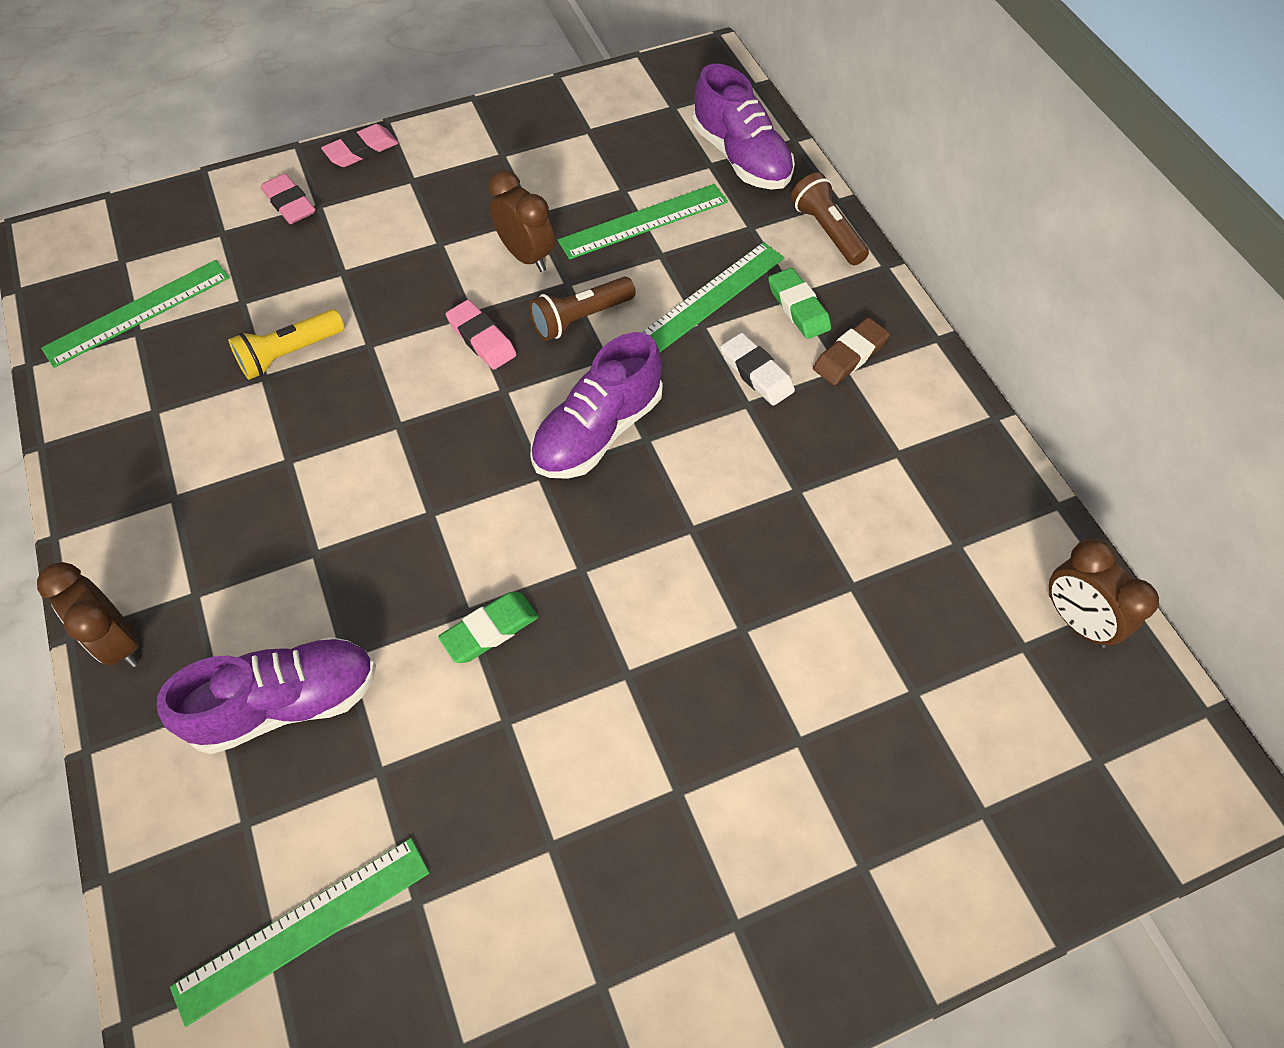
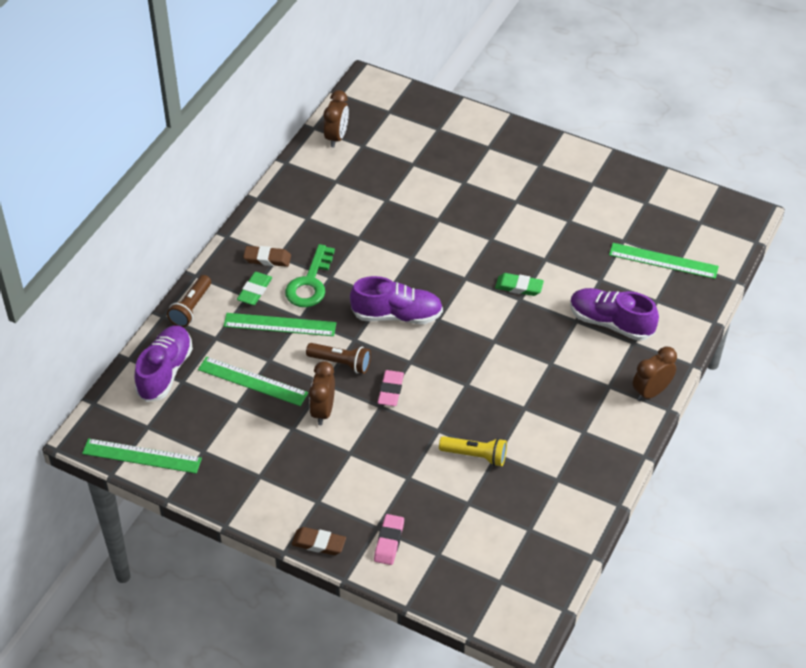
camera: 130 degrees left, 10 degrees down
brown clock [37,562,140,667] -> brown clock turned 135 degrees counterclockwise [633,346,677,401]
green ruler [41,260,230,368] -> green ruler moved to [82,438,202,474]
pink eraser [321,124,398,167] -> brown eraser [292,527,346,555]
white eraser [720,333,795,406] -> green key [285,244,335,307]

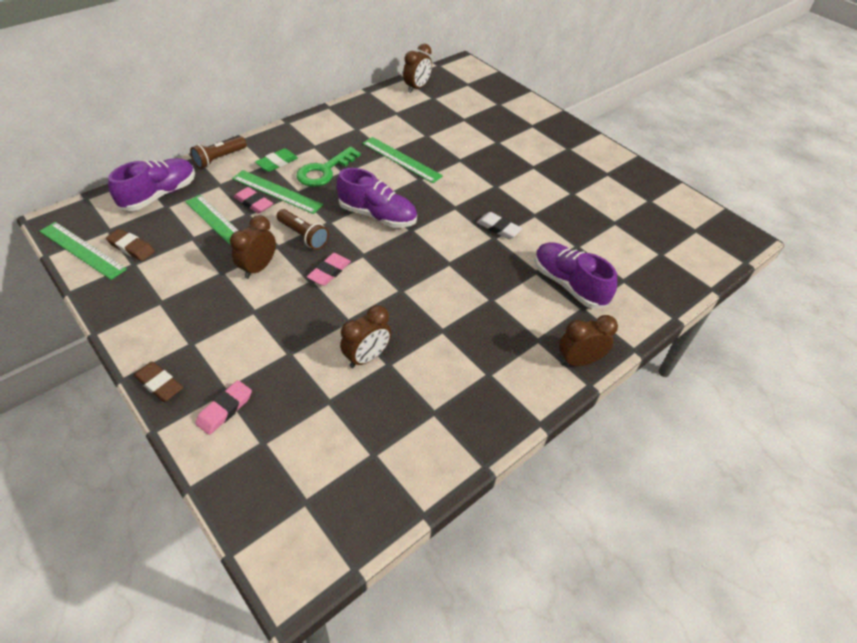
camera: 20 degrees right, 0 degrees up
brown eraser [243,246,291,267] -> brown eraser moved to [106,229,155,261]
yellow flashlight [439,436,507,466] -> brown clock [340,305,391,368]
green eraser [495,273,544,296] -> white eraser [477,212,523,239]
green ruler [609,243,719,279] -> green ruler moved to [362,137,443,183]
none -> pink eraser [234,187,273,214]

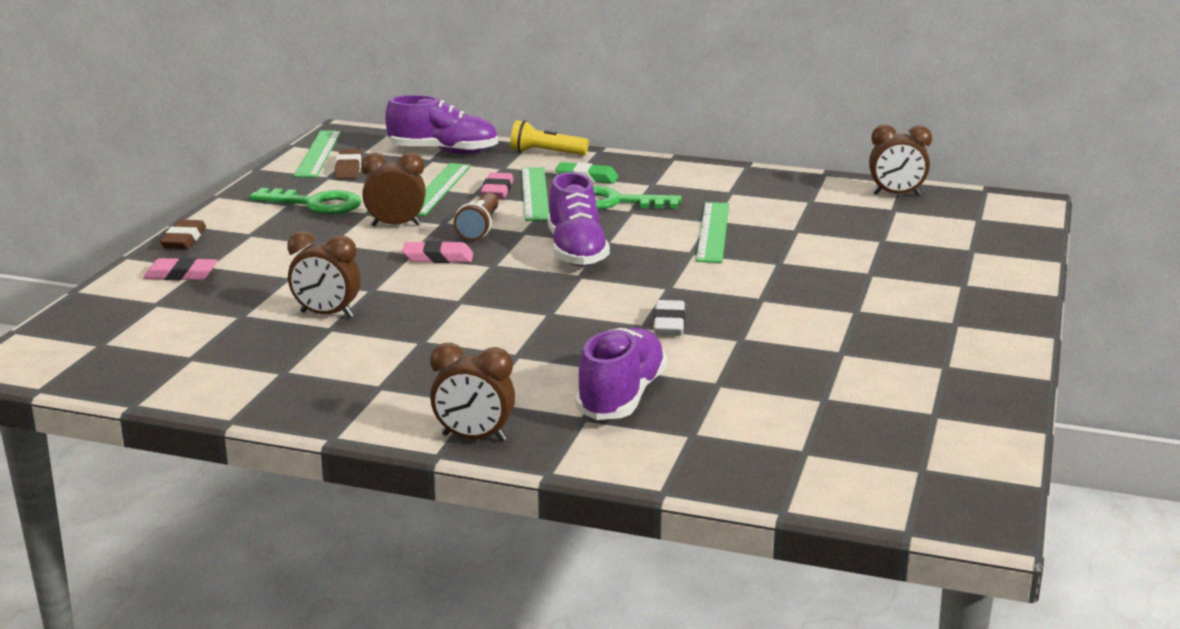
camera: 60 degrees right, 25 degrees down
brown flashlight [190,136,247,169] -> yellow flashlight [510,120,589,155]
brown clock [559,315,618,366] -> brown clock turned 150 degrees clockwise [430,343,515,442]
none -> green key [250,188,362,214]

